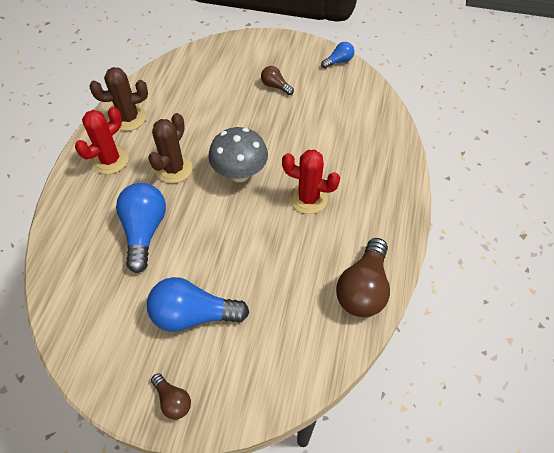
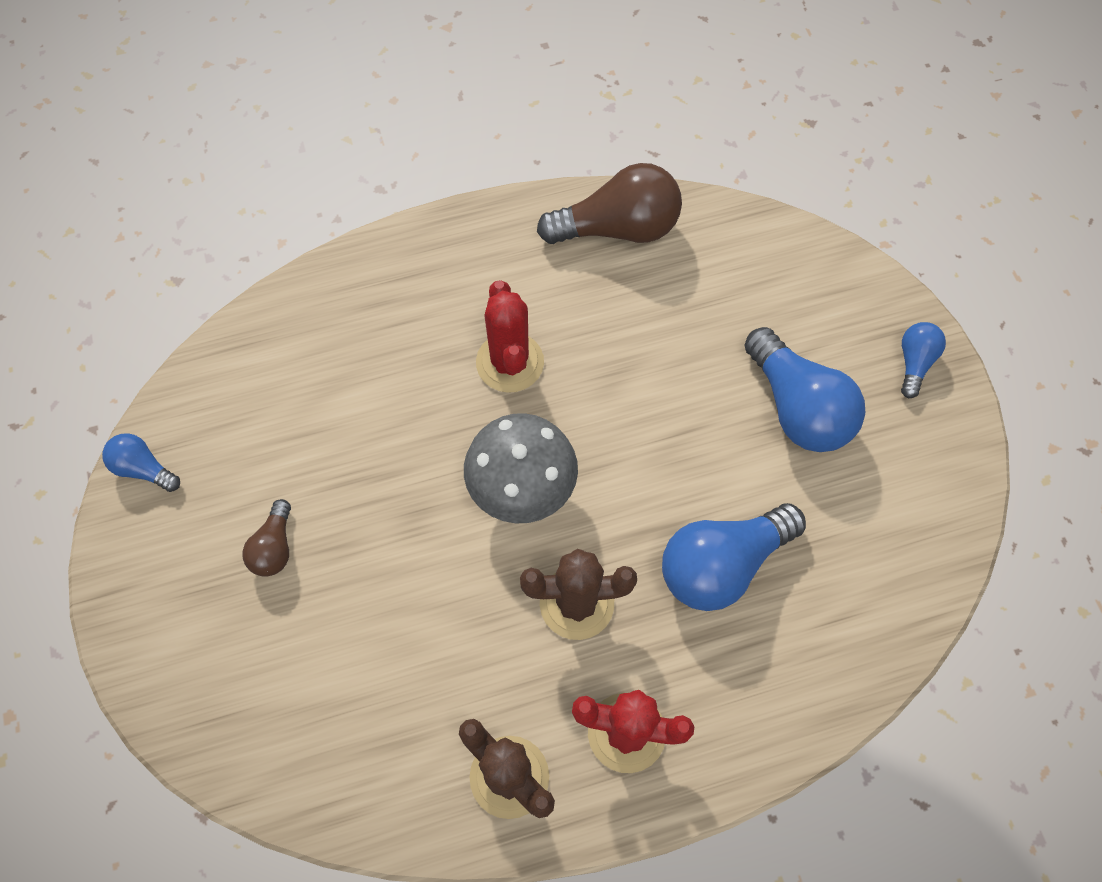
camera: 120 degrees left, 10 degrees up
brown light bulb [151,373,191,420] -> blue light bulb [901,322,946,398]

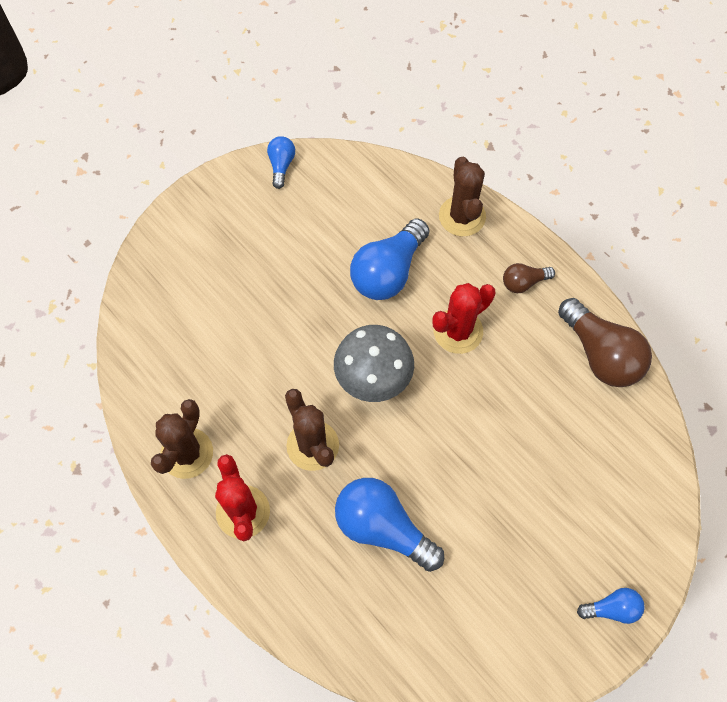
camera: 65 degrees right, 0 degrees up
brown light bulb [242,499,291,577] -> brown light bulb moved to [503,263,555,293]
blue light bulb [744,327,865,452] -> blue light bulb moved to [350,218,429,300]
none -> brown cactus [439,157,486,236]

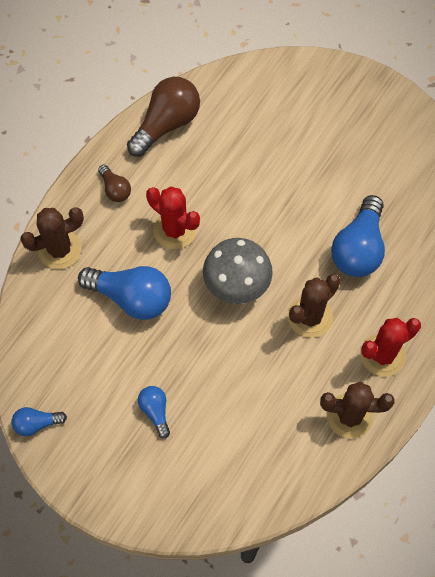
camera: 105 degrees left, 0 degrees up
blue light bulb [577,588,645,624] -> blue light bulb moved to [138,386,170,439]

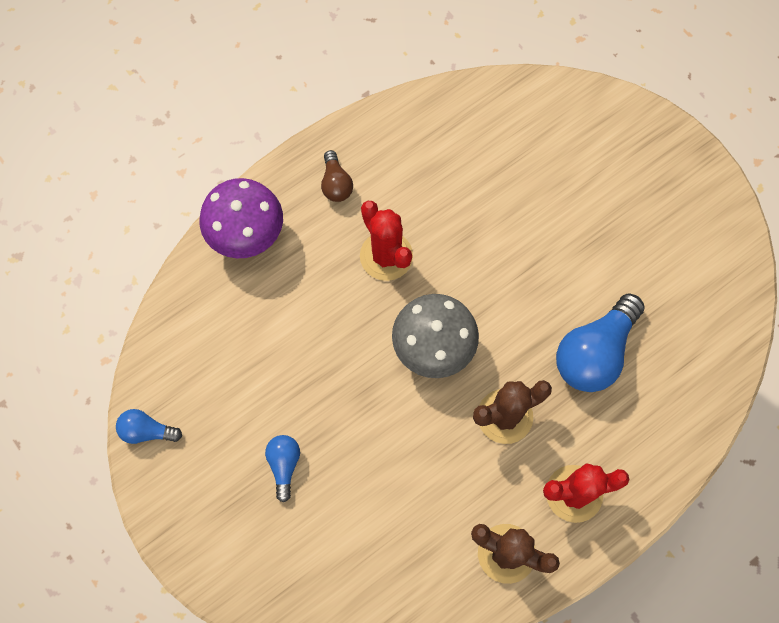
camera: 20 degrees right, 5 degrees up
brown cactus [20,207,84,269] -> purple mushroom [200,178,283,258]
blue light bulb [78,266,171,320] -> none
brown light bulb [127,77,200,157] -> none

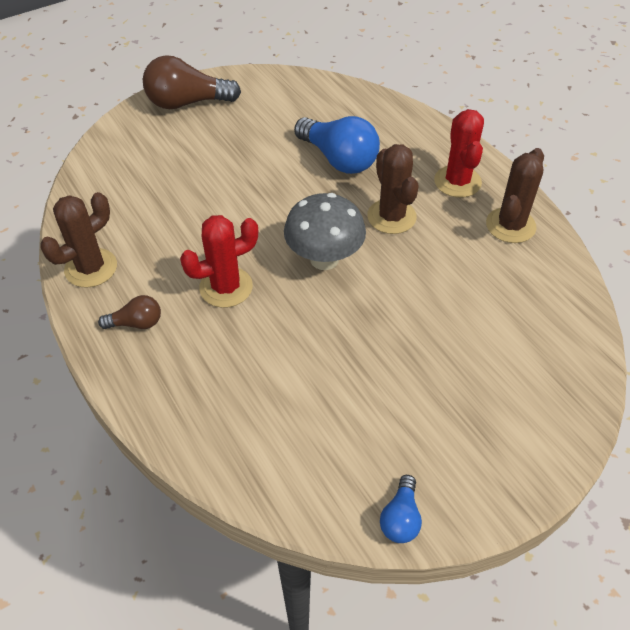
camera: 85 degrees left, 20 degrees down
purple mushroom [200,178,283,258] -> none
blue light bulb [265,435,300,502] -> none
none -> brown cactus [40,192,117,288]
none -> brown light bulb [143,55,241,109]

